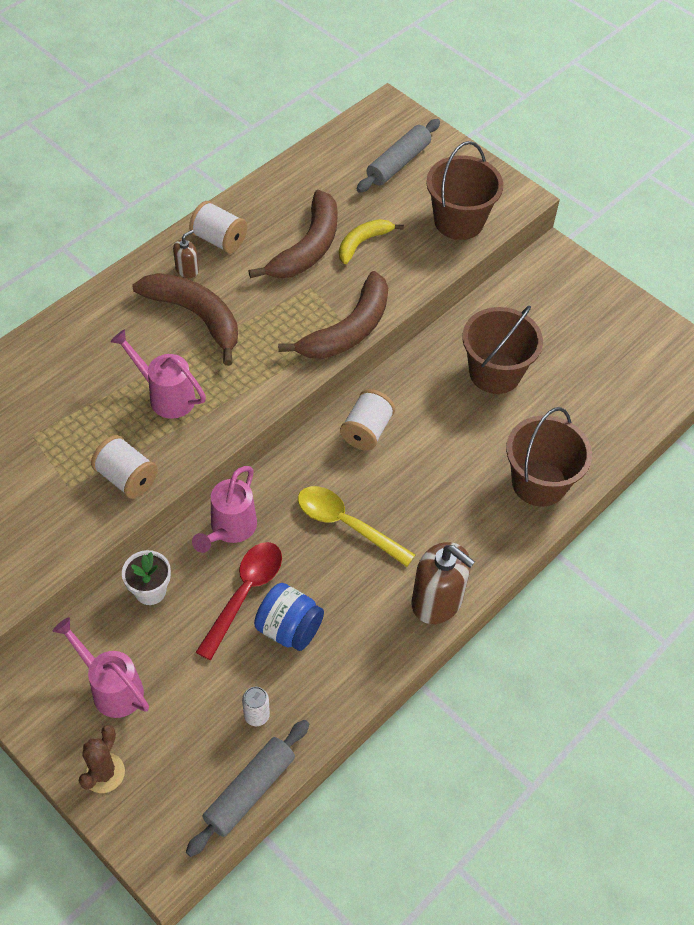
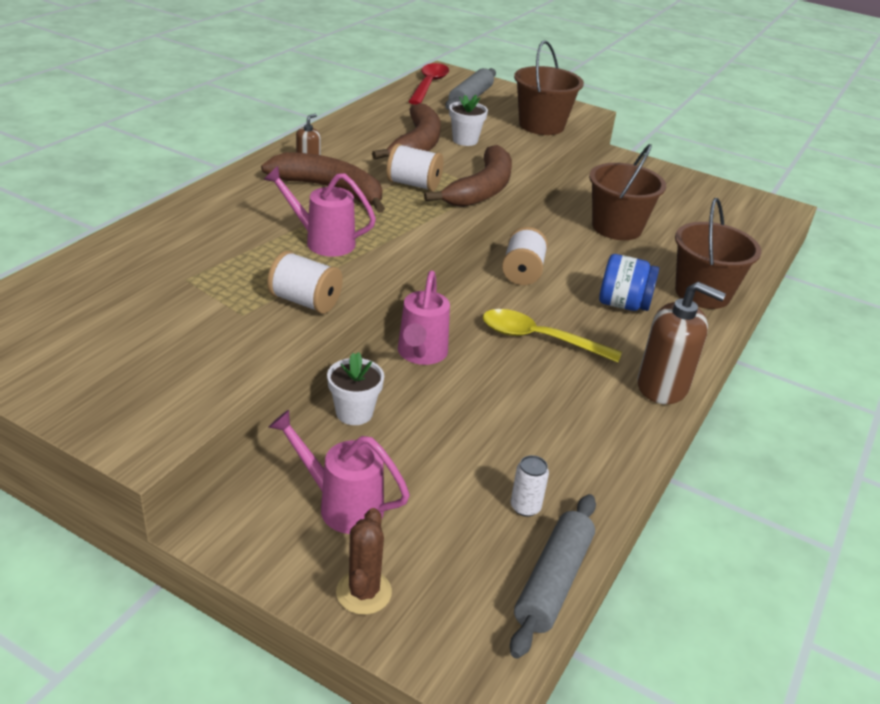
camera: 15 degrees left, 20 degrees down
white spool [189,201,247,254] -> white spool moved to [386,143,443,192]
red spoon [196,542,282,660] -> red spoon moved to [408,63,449,105]
blue jar [254,583,324,651] -> blue jar moved to [599,254,659,311]
yellow banana [339,219,404,264] -> white flower pot [449,95,488,146]

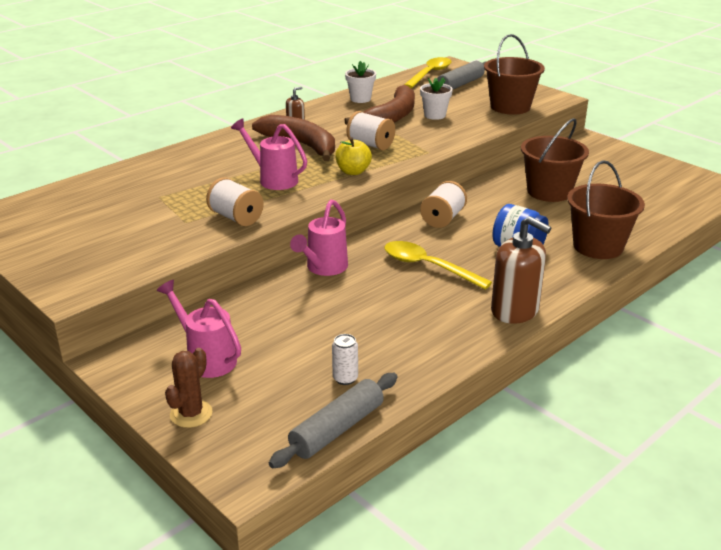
camera: 20 degrees right, 5 degrees down
white flower pot [327,352,384,425] -> white flower pot moved to [345,61,376,103]
red spoon [408,63,449,105] -> yellow spoon [404,57,452,88]
brown banana [424,145,512,207] -> none
none -> yellow apple [335,137,372,175]

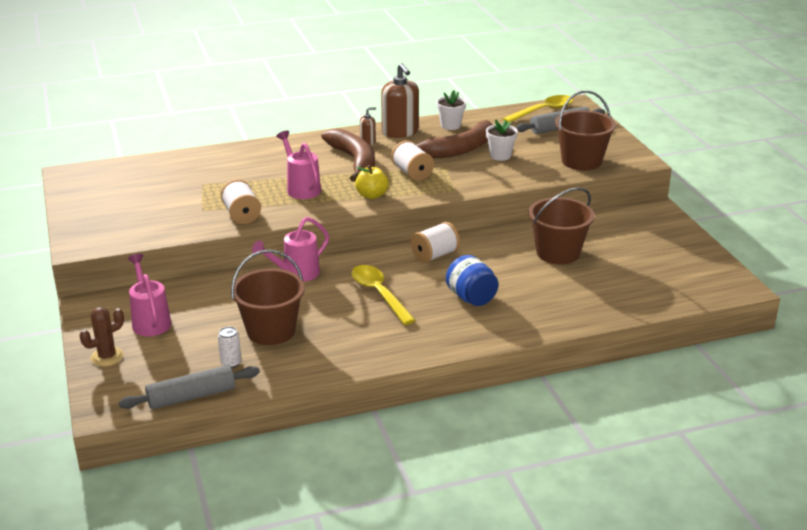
camera: 25 degrees right, 0 degrees up
brown soap dispenser [491,216,551,324] -> brown soap dispenser moved to [381,63,419,138]
brown bucket [567,160,645,259] -> brown bucket moved to [231,250,305,345]

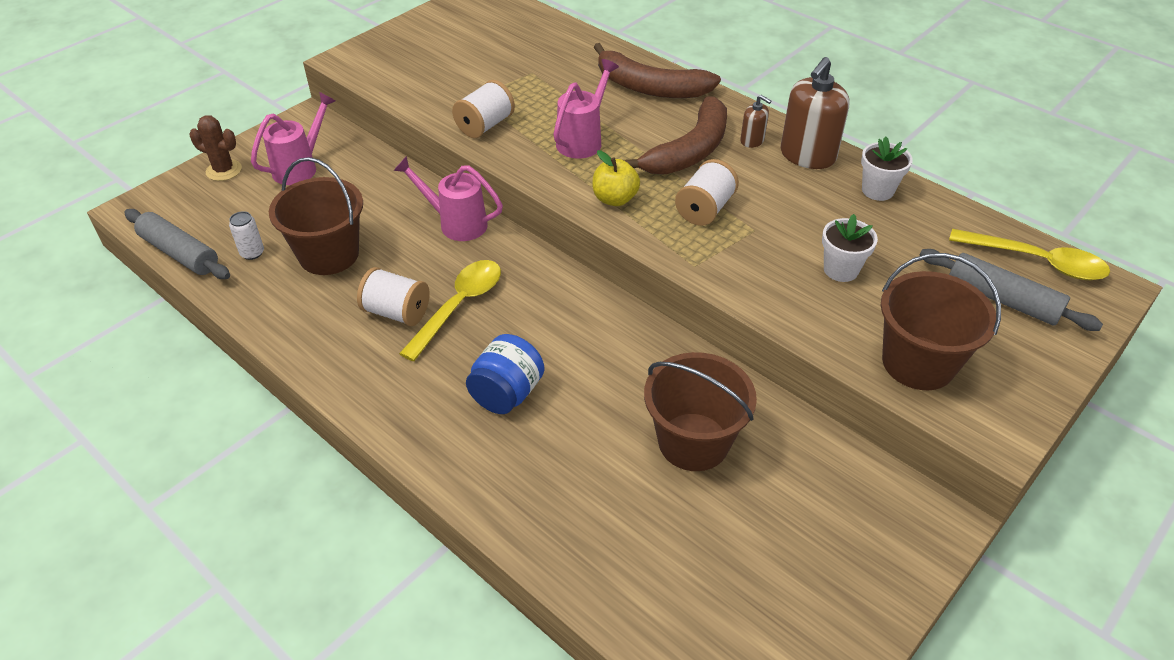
camera: 60 degrees right, 15 degrees up
white spool [411,222,460,263] -> white spool moved to [357,267,430,326]
brown banana [416,120,493,158] -> brown banana moved to [594,43,721,98]

